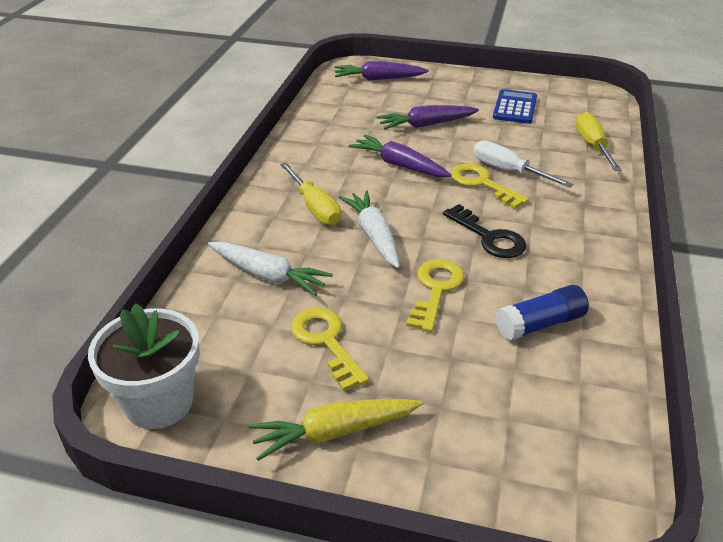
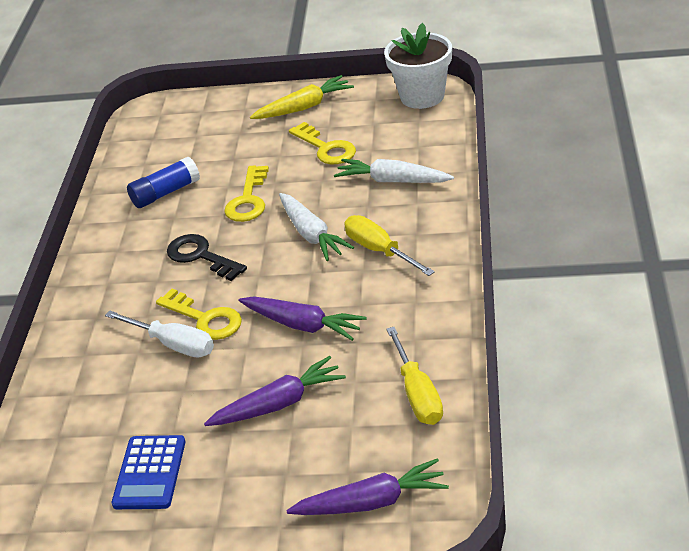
camera: 175 degrees right, 0 degrees up
yellow screwdriver [575,112,621,171] -> yellow screwdriver moved to [386,327,443,425]

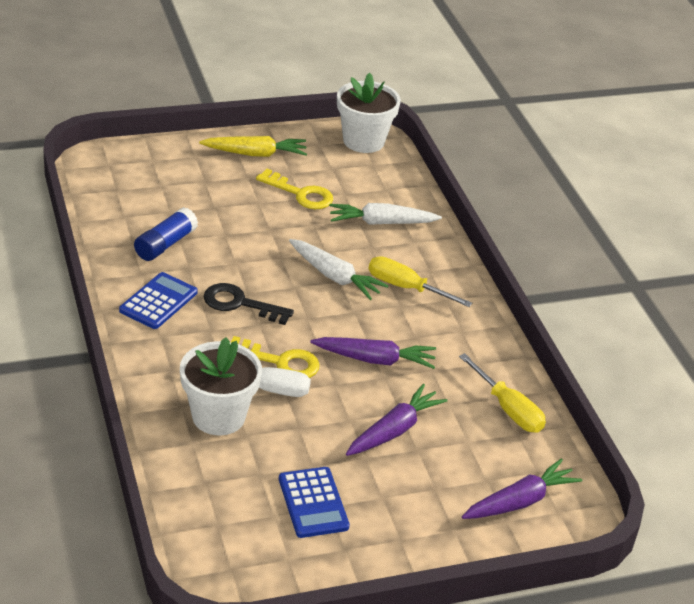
camera: 30 degrees left, 0 degrees up
yellow key [224,165,269,222] -> none
yellow carrot [250,75,354,119] -> yellow carrot turned 45 degrees clockwise [199,136,307,157]
none -> blue calculator [119,272,198,329]
none -> white flower pot [180,337,262,435]

